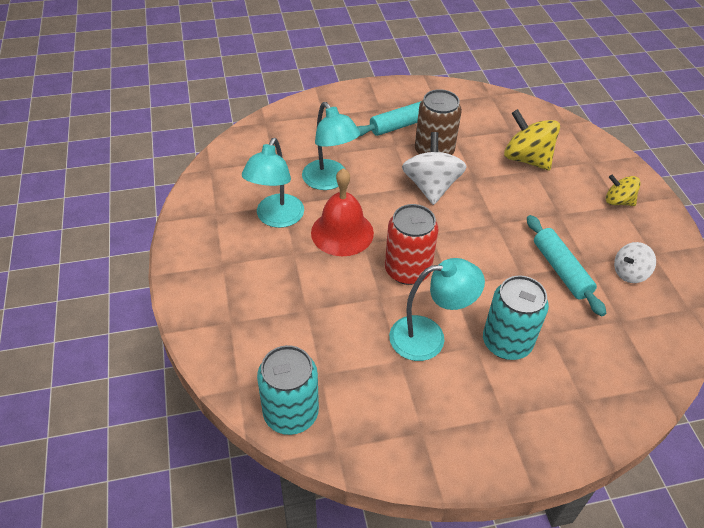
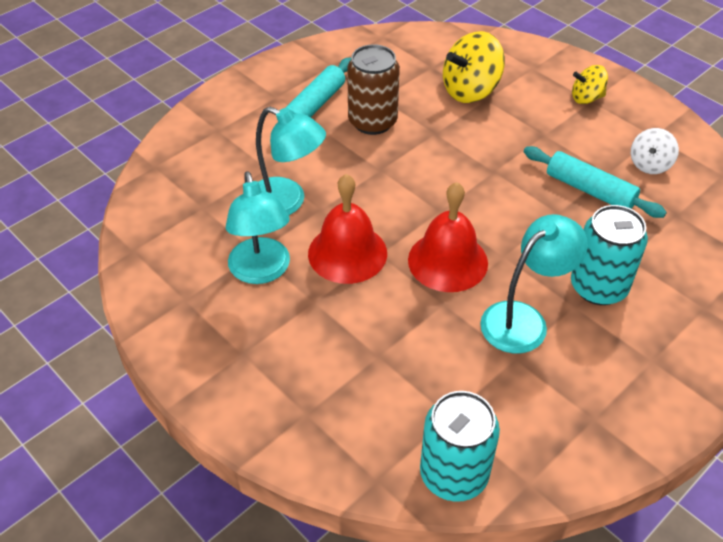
camera: 30 degrees left, 0 degrees up
red can [385,204,438,285] -> red bell [408,182,488,292]
white spinning top [402,132,467,205] -> none
yellow spinning top [504,109,560,170] -> yellow spinning top turned 45 degrees counterclockwise [443,31,505,103]

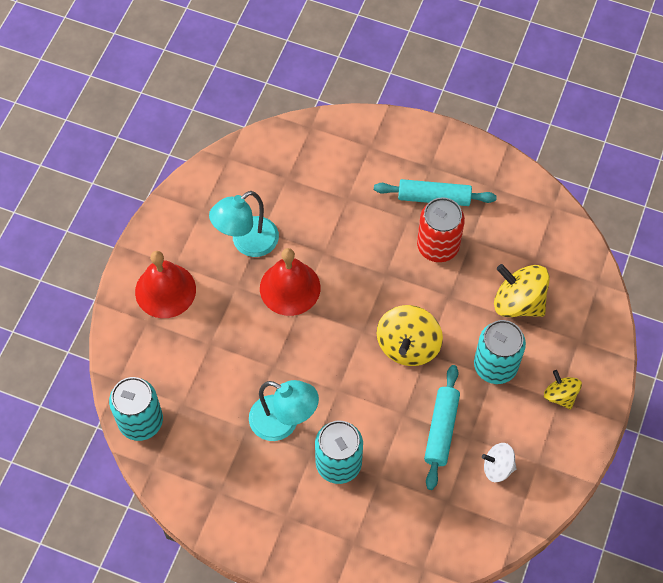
camera: 65 degrees right, 15 degrees up
turquoise lamp [256,107,326,215] -> none
brown can [347,44,400,135] -> red can [417,197,465,262]
red bell [408,182,488,292] -> red bell moved to [135,251,196,318]
none -> yellow spinning top [376,305,443,366]
none -> turquoise can [474,320,526,384]

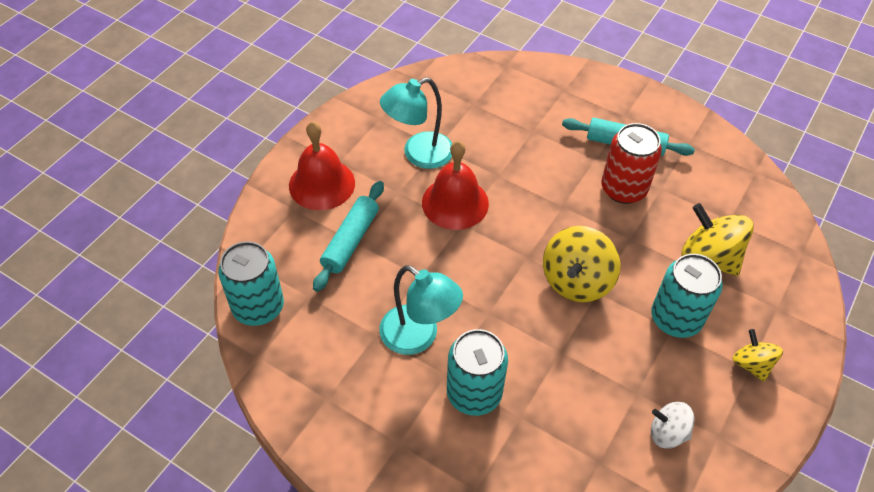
camera: 10 degrees right, 10 degrees down
turquoise rolling pin [424,365,460,490] -> turquoise rolling pin moved to [313,181,384,292]

